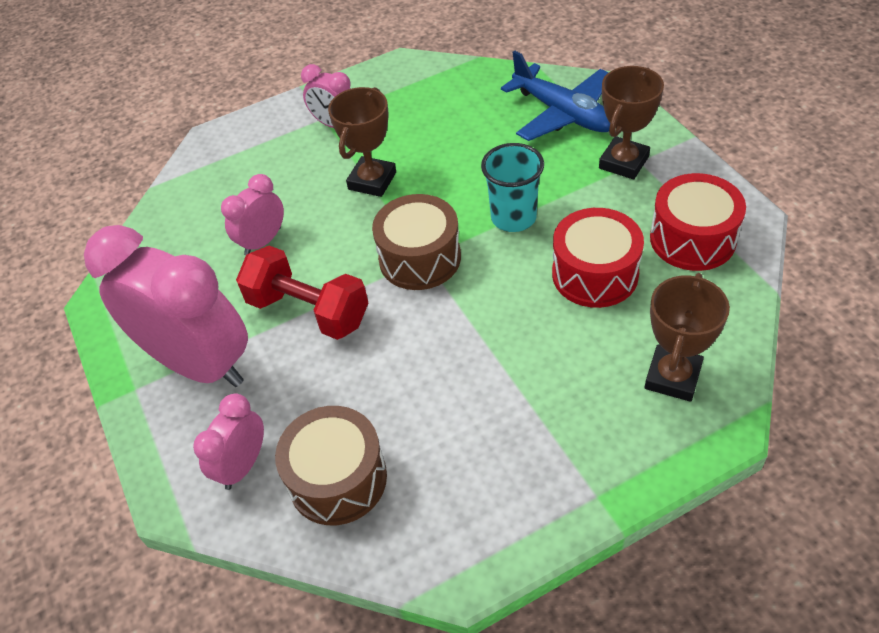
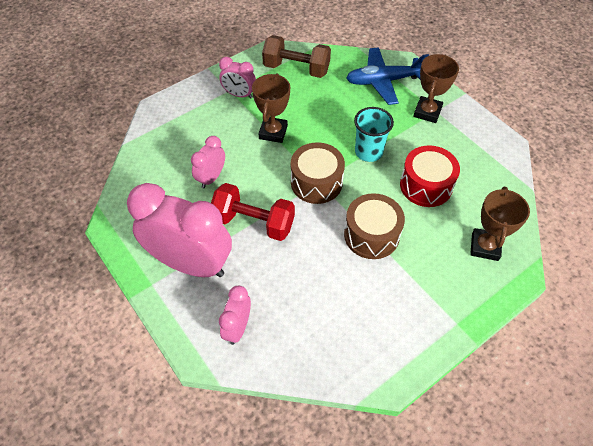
camera: 15 degrees left, 5 degrees up
brown drum [275,406,387,525] -> brown drum moved to [344,193,405,259]
blue plane [501,50,610,141] -> blue plane turned 135 degrees clockwise [346,47,429,105]
red drum [650,173,746,271] -> none
none -> brown dumbbell [262,35,331,78]

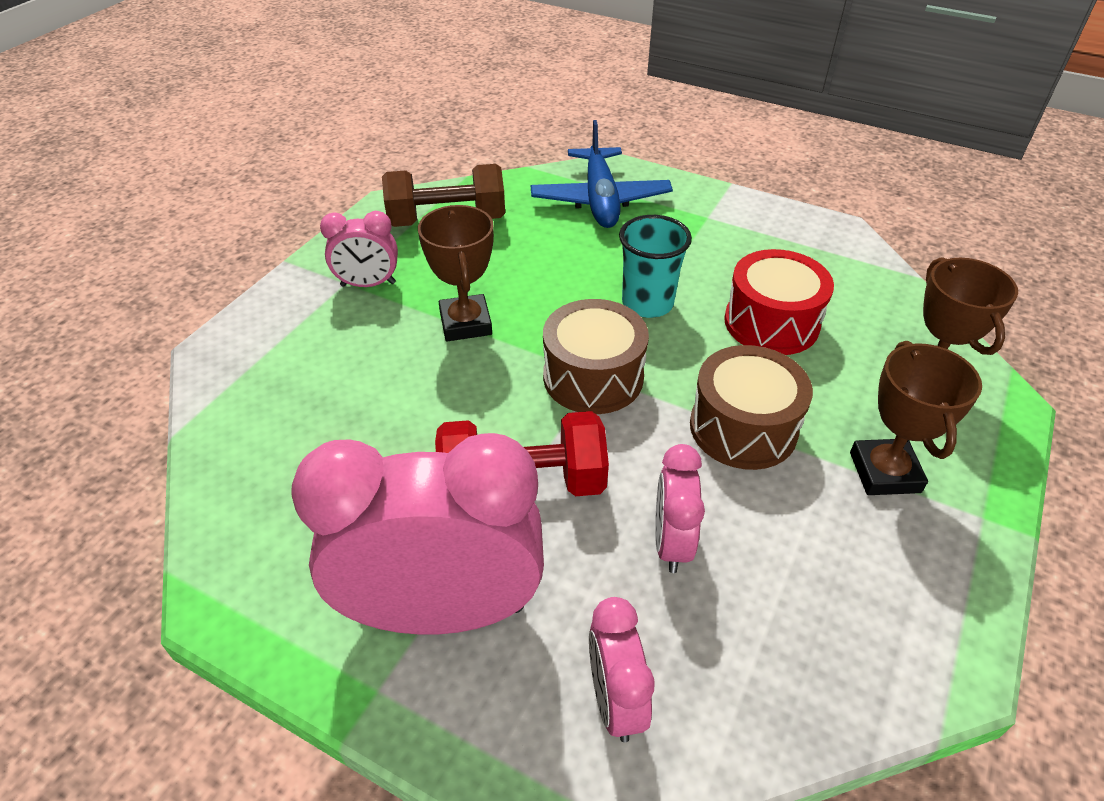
camera: 25 degrees left, 10 degrees down
pink clock [191,136,225,188] -> pink clock moved to [655,444,705,573]
blue plane [346,47,429,105] -> blue plane turned 60 degrees counterclockwise [531,120,673,228]
brown trophy [413,54,459,123] -> brown trophy moved to [850,341,982,495]

